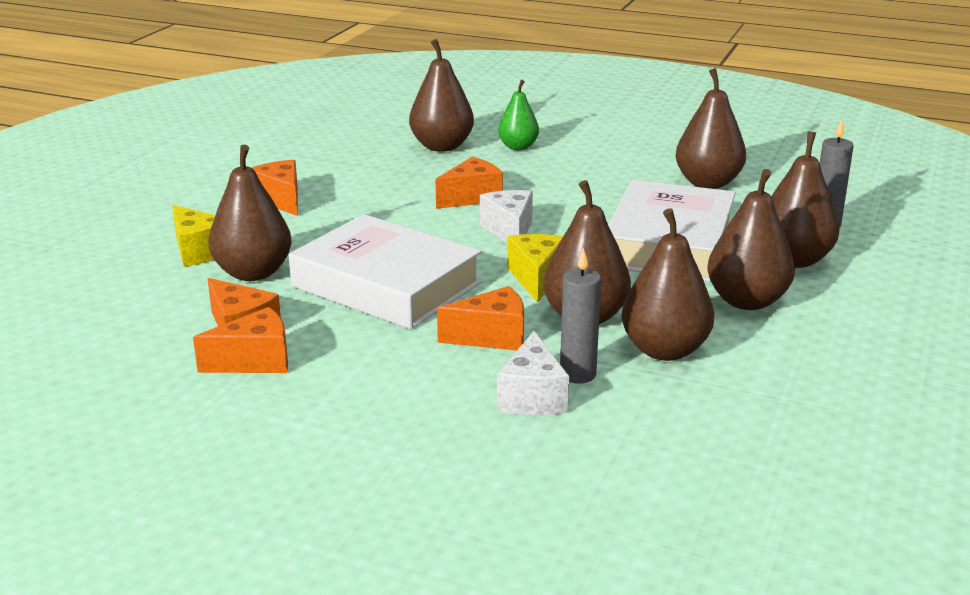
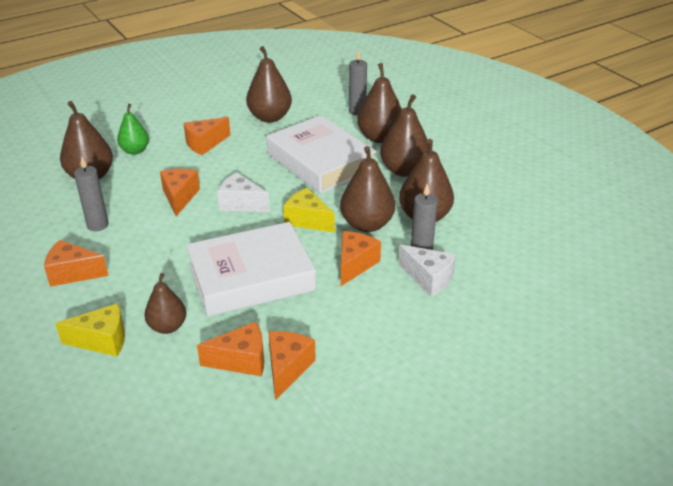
camera: 55 degrees left, 10 degrees up
brown pear [208,145,291,281] -> brown pear [144,273,186,334], size x0.64
none -> grey candle [74,156,109,231]
none -> orange cheese [183,117,230,155]

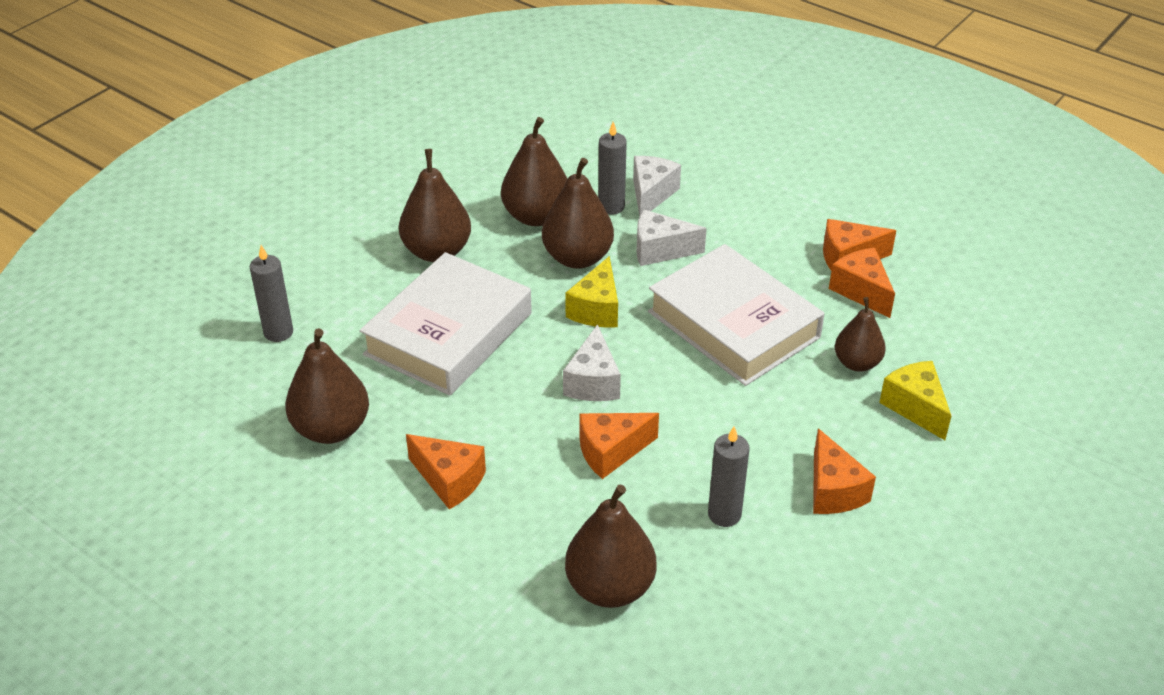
camera: 110 degrees left, 5 degrees up
green pear [117,104,149,155] -> none
orange cheese [341,231,381,286] -> white cheese [636,209,707,266]
brown pear [357,63,402,143] -> none

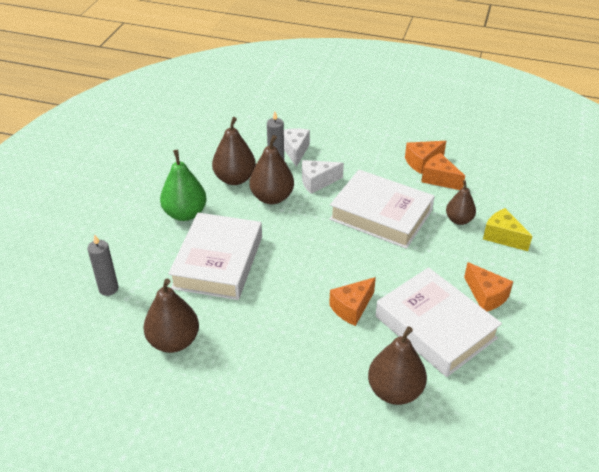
camera: 20 degrees left, 0 degrees up
brown pear [399,149,471,262] -> green pear [160,150,207,221]
orange cheese [406,434,486,509] -> none
white cheese [563,324,621,401] -> none
yellow cheese [565,256,618,328] -> none
grey candle [708,426,750,527] -> white book [375,267,502,377]

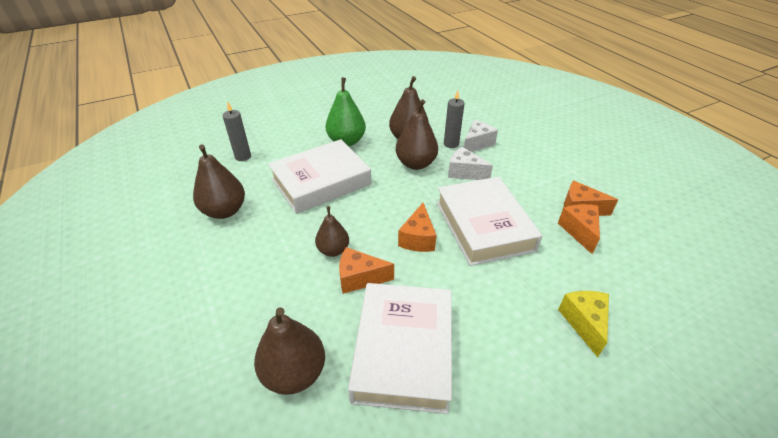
camera: 45 degrees right, 0 degrees up
brown pear [446,180,476,225] -> brown pear moved to [315,206,349,257]
orange cheese [464,262,513,311] -> orange cheese moved to [398,203,437,252]

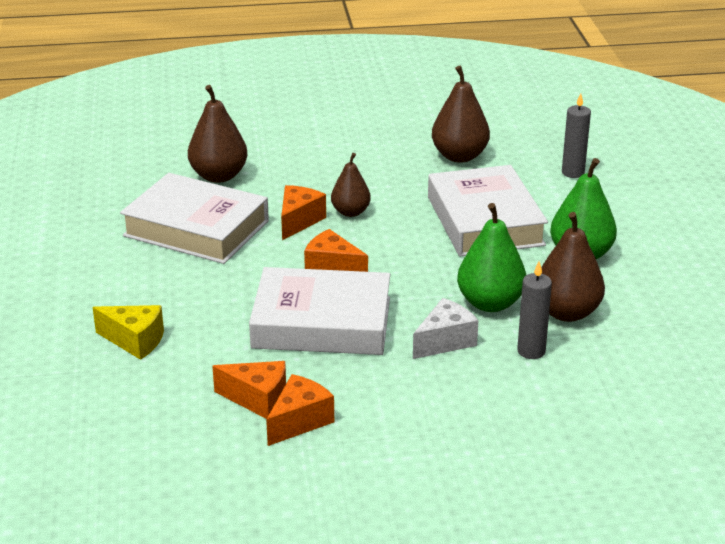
camera: 110 degrees right, 10 degrees down
brown pear [396,99,438,170] -> green pear [457,203,526,312]
white cheese [464,120,498,152] -> none

